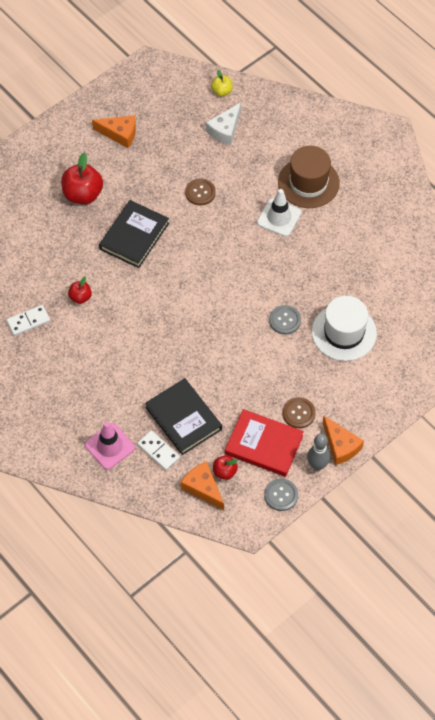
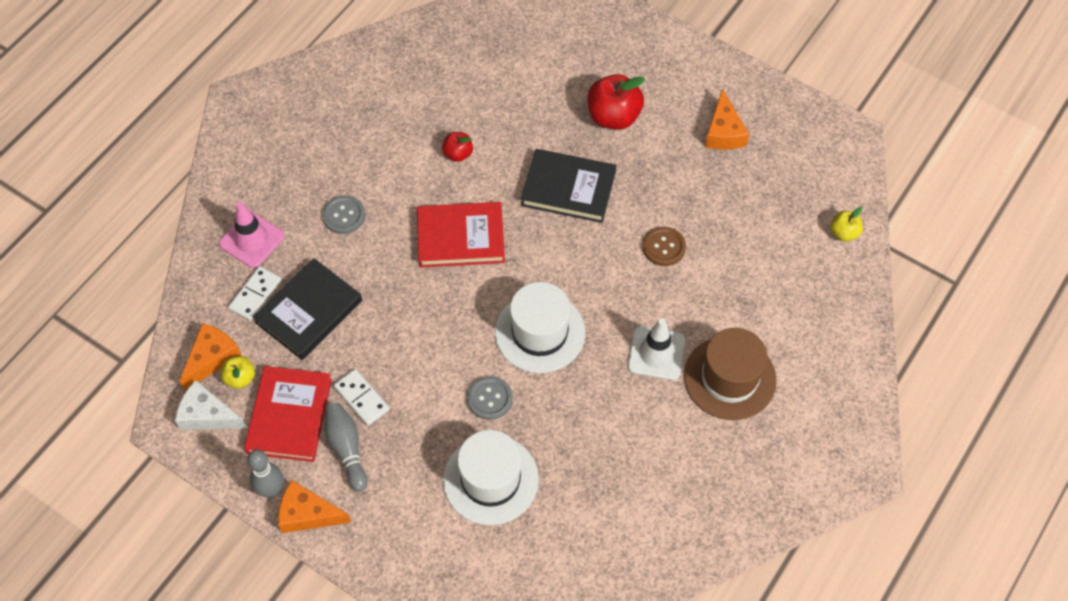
camera: 75 degrees right, 0 degrees up
white domino [6,305,50,336] -> white domino moved to [334,369,390,426]
white cheese [206,102,241,145] -> white cheese moved to [175,380,247,430]
red apple [213,455,238,480] -> yellow apple [221,356,255,389]
grey button [264,478,298,511] -> grey button moved to [322,195,365,234]
brown button [283,397,316,428] -> grey bowling pin [325,403,368,492]
orange cheese [323,416,364,465] -> orange cheese turned 60 degrees clockwise [278,480,351,533]
none -> red book [417,202,505,268]
none -> white hat [495,282,585,373]

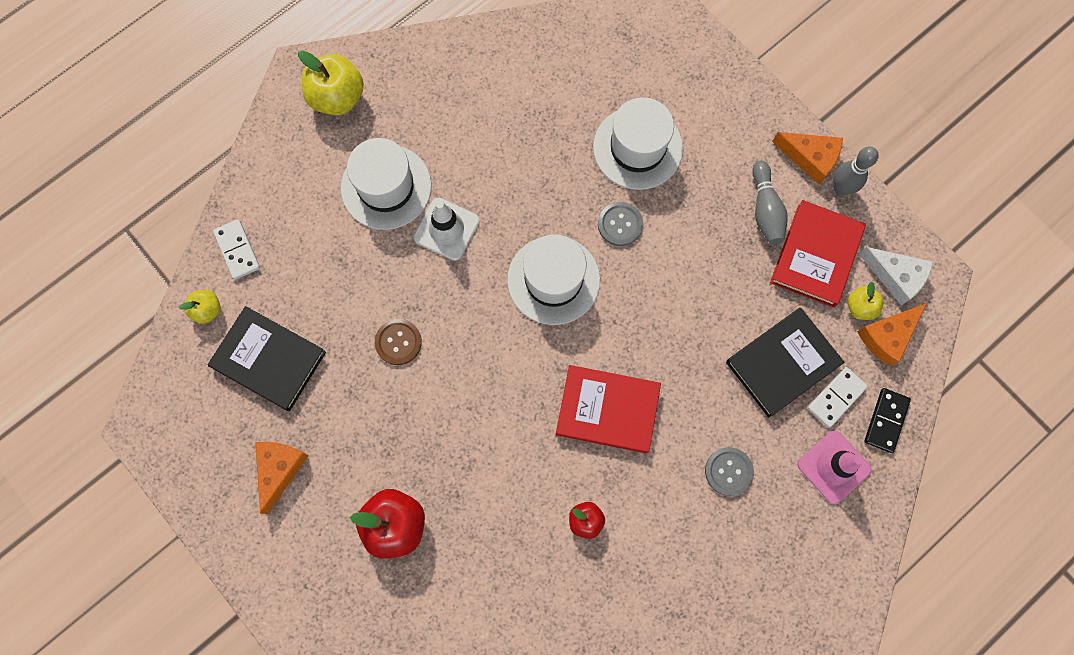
camera: 165 degrees left, 15 degrees up
white domino [334,369,390,426] -> white domino moved to [213,219,260,280]
black book [521,149,616,223] -> black book moved to [208,306,326,411]
brown hat [684,328,777,420] -> white hat [341,138,432,230]
none -> yellow apple [298,50,364,115]
none -> black domino [864,388,911,453]

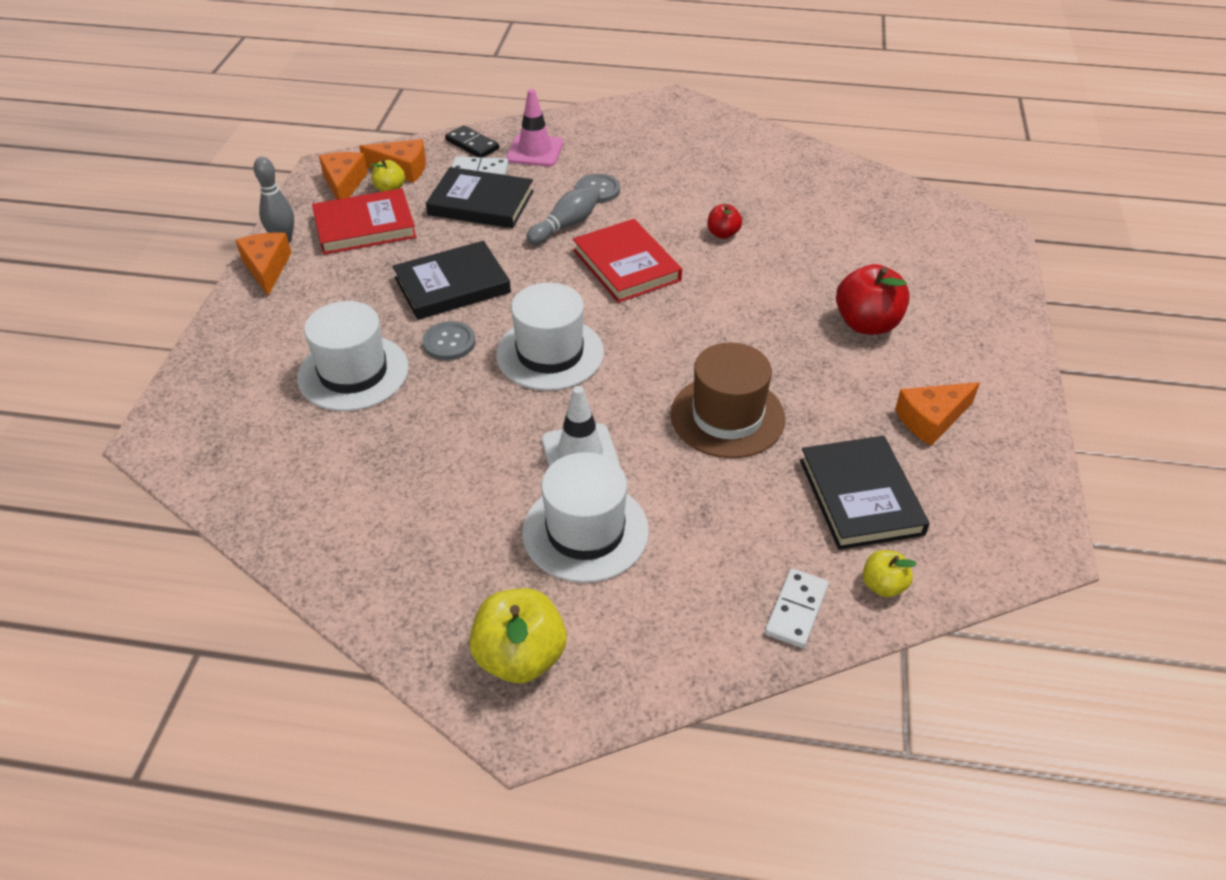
camera: 130 degrees left, 30 degrees down
brown button [375,319,422,365] -> brown hat [670,342,785,458]
grey bowling pin [752,161,788,245] -> grey bowling pin moved to [526,185,600,245]
white cheese [859,247,933,306] -> orange cheese [319,152,368,199]
black domino [864,388,911,453] -> black domino turned 60 degrees clockwise [445,125,499,157]
none -> black book [392,241,511,320]

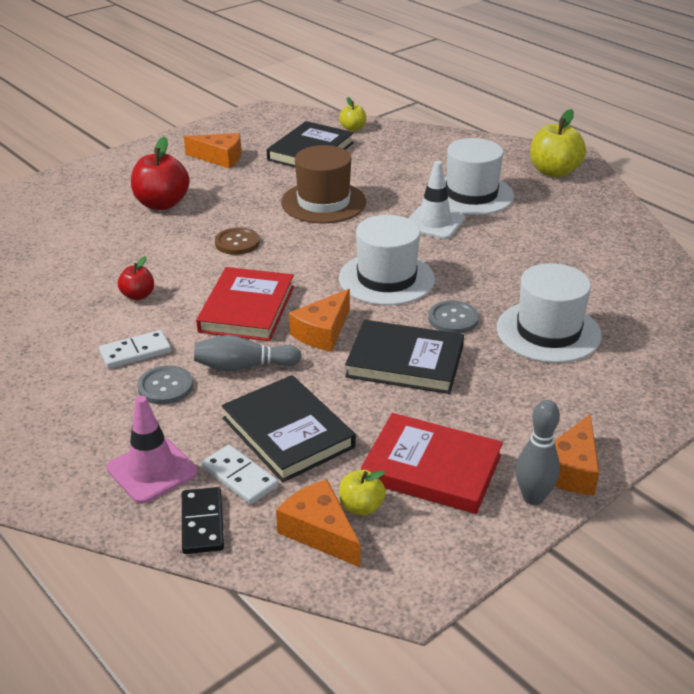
camera: 140 degrees left, 10 degrees down
orange cheese [319,152,368,199] -> orange cheese moved to [289,289,350,351]
white domino [765,568,829,648] -> white domino moved to [99,330,171,369]
none -> brown button [215,227,260,255]

